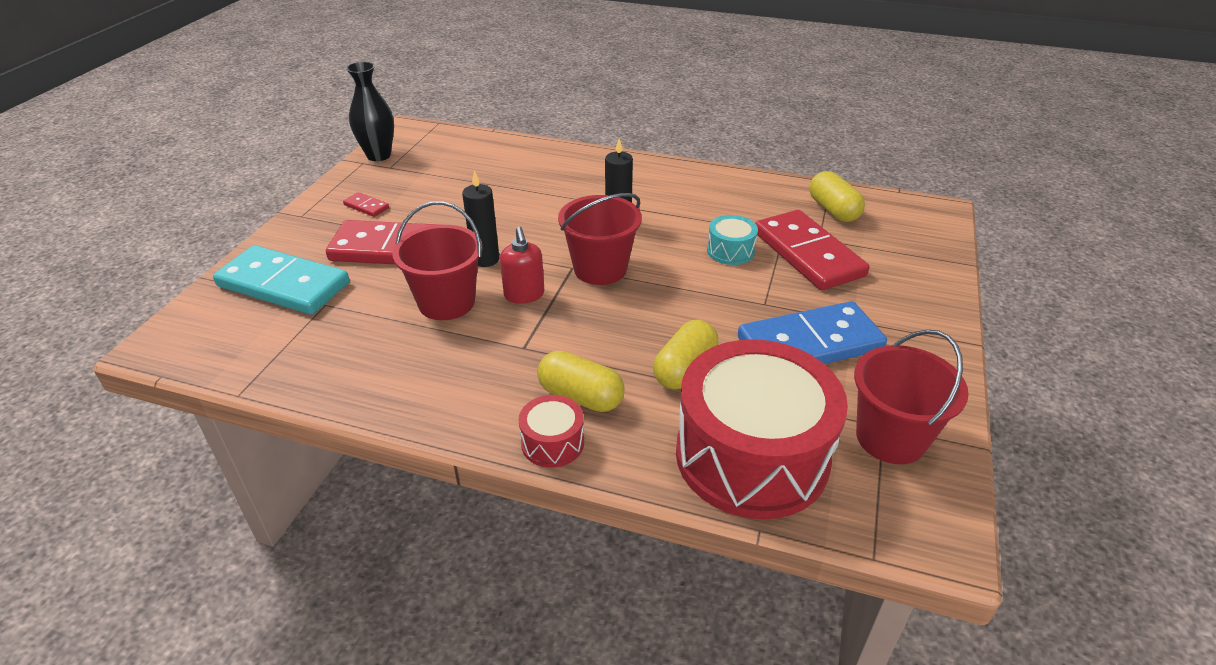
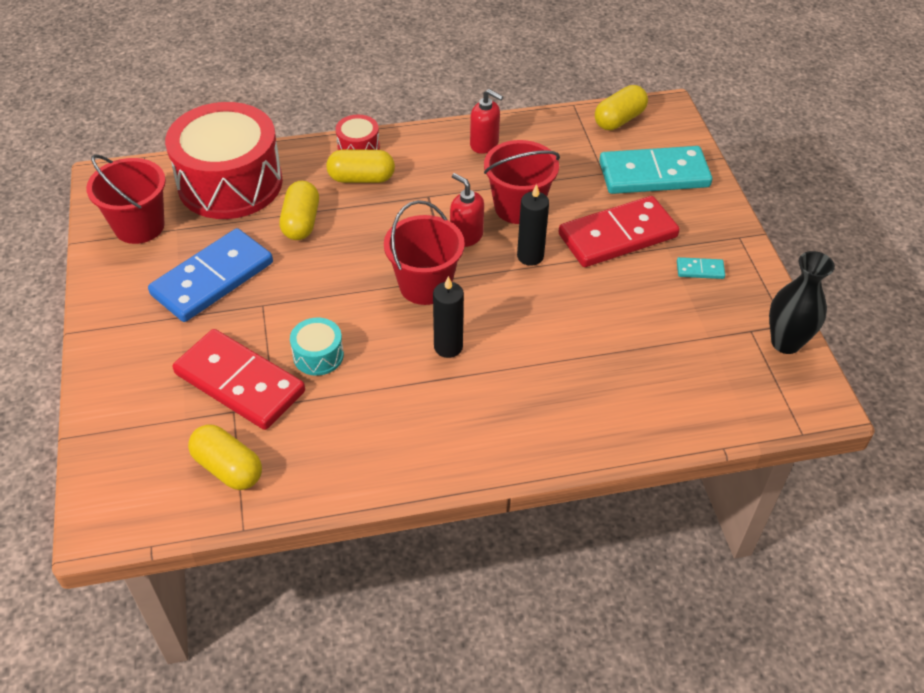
camera: 150 degrees right, 10 degrees up
red domino [343,192,389,217] -> turquoise domino [677,257,725,279]
none -> red soap dispenser [470,89,503,154]
none -> yellow capsule [595,85,648,130]

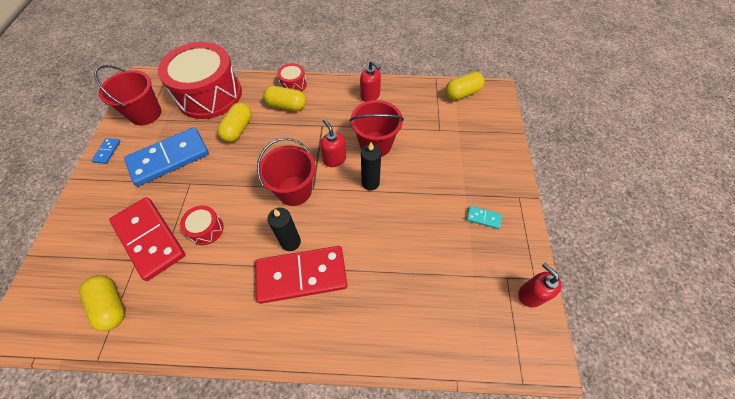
camera: 15 degrees right, 10 degrees up
turquoise drum [290,317,344,376] -> red drum [180,205,224,245]
red domino [558,196,680,267] -> red domino moved to [255,246,348,304]
turquoise domino [599,146,712,194] -> none
black vase [769,251,835,354] -> red soap dispenser [518,263,562,308]
none -> blue domino [91,138,121,164]

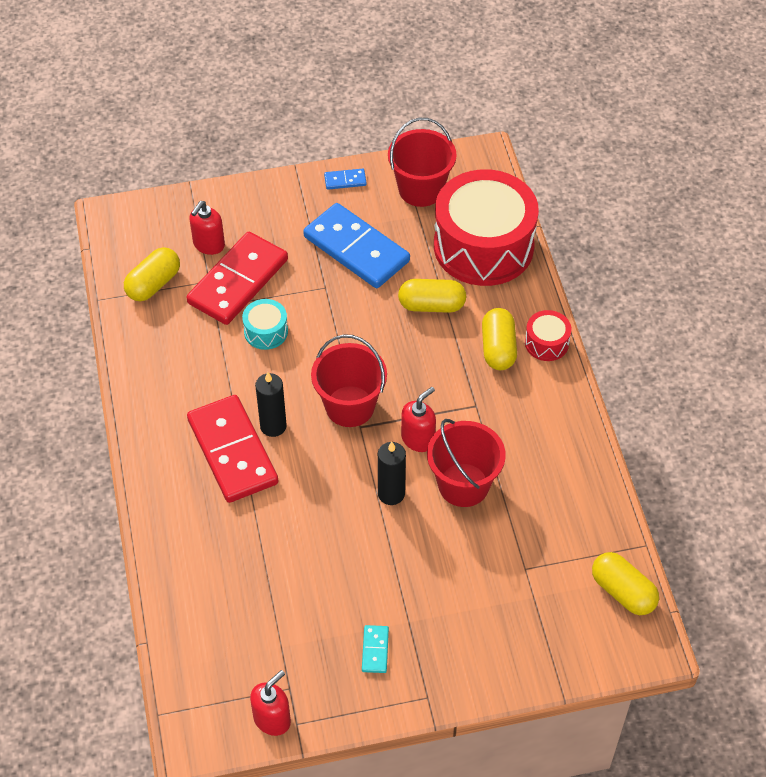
camera: 75 degrees right, 5 degrees down
red drum [180,205,224,245] -> turquoise drum [242,299,288,350]
red soap dispenser [360,60,381,102] -> red soap dispenser moved to [189,201,225,255]

